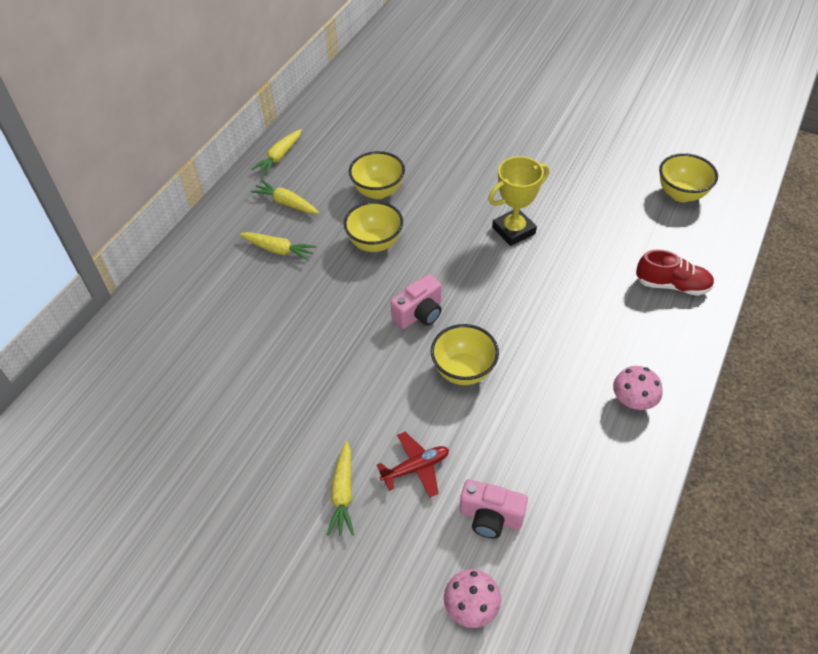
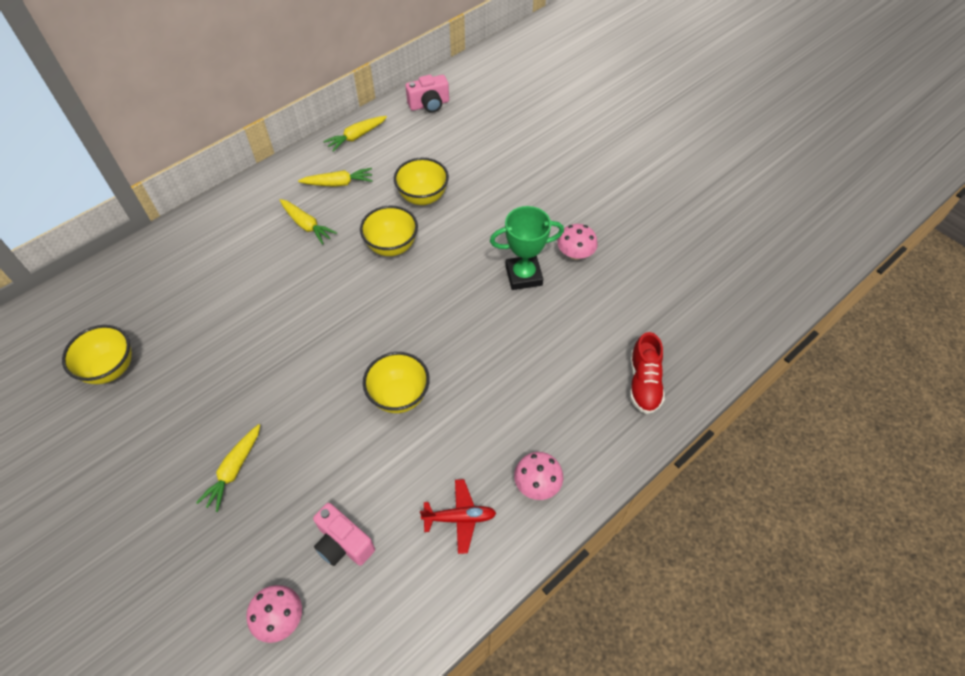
camera: 20 degrees right, 5 degrees up
yellow carrot [251,180,319,214] -> yellow carrot turned 120 degrees clockwise [298,168,373,187]
red plane [377,432,449,497] -> red plane moved to [420,479,496,554]
pink camera [391,274,442,329] -> pink camera moved to [405,75,449,113]
yellow trophy [488,156,549,246] -> green trophy [490,206,564,290]
red shoe [636,250,714,296] -> red shoe turned 60 degrees clockwise [630,332,665,414]
yellow bowl [659,153,718,202] -> yellow bowl moved to [62,325,132,384]
none -> pink mushroom [557,224,598,260]

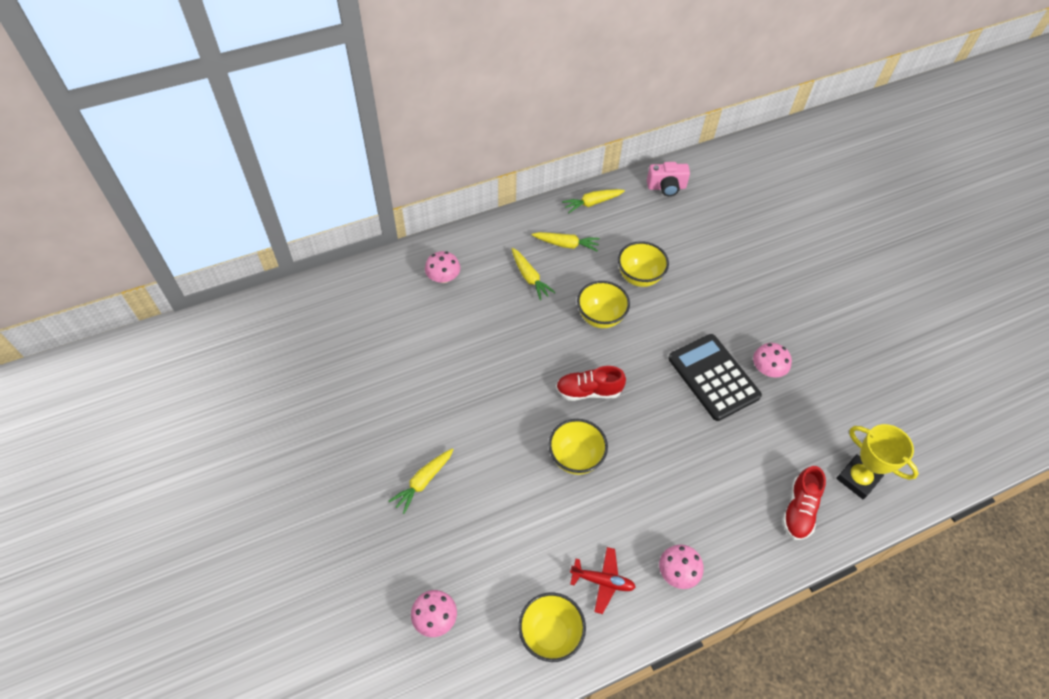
camera: 15 degrees right, 0 degrees up
yellow bowl [62,325,132,384] -> yellow bowl moved to [518,592,586,662]
pink camera [313,503,375,566] -> none
green trophy [490,206,564,290] -> black calculator [668,334,762,421]
none -> pink mushroom [425,251,460,283]
none -> red shoe [556,366,626,401]
none -> yellow trophy [836,424,919,500]

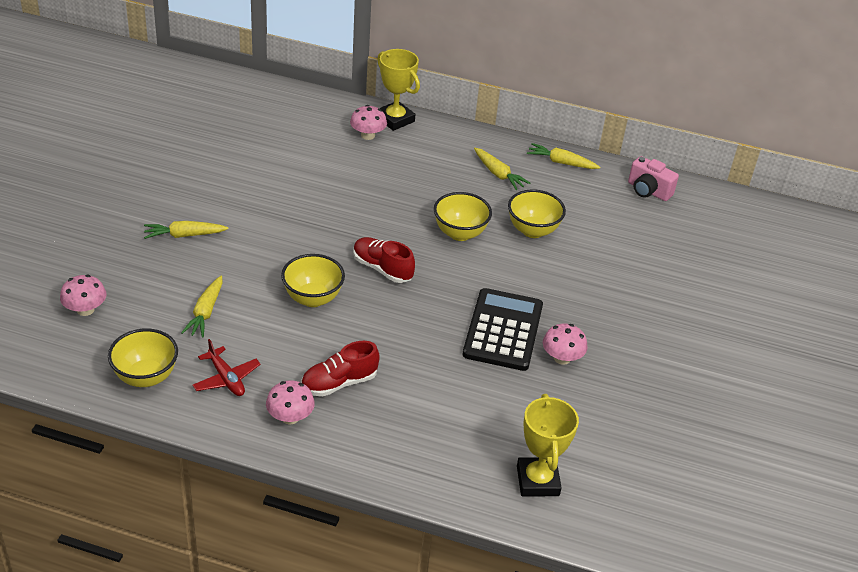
camera: 40 degrees right, 15 degrees down
yellow carrot [511,248,556,300] -> yellow carrot moved to [181,276,223,338]
red shoe [782,466,826,540] -> red shoe moved to [301,341,380,397]
none -> yellow trophy [377,49,420,131]

